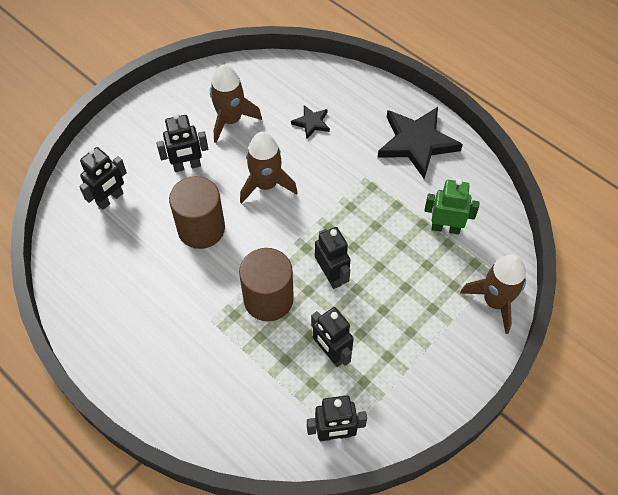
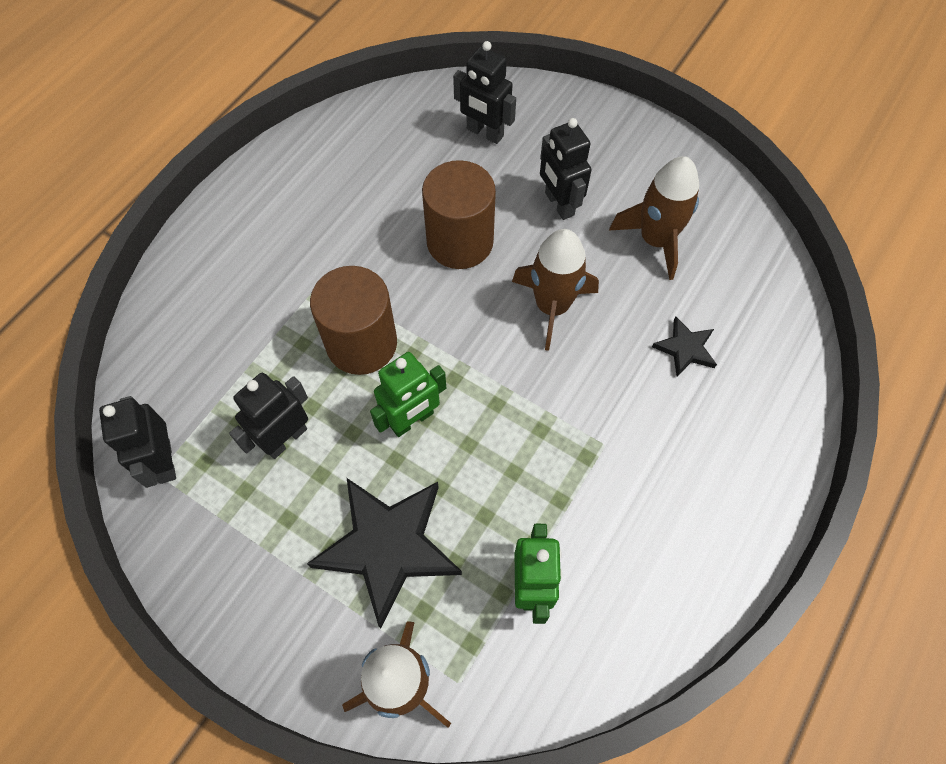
camera: 80 degrees right, 5 degrees up
black robot [315,227,351,289] -> green robot [370,352,446,437]
black star [378,107,463,179] -> black star moved to [307,478,462,628]

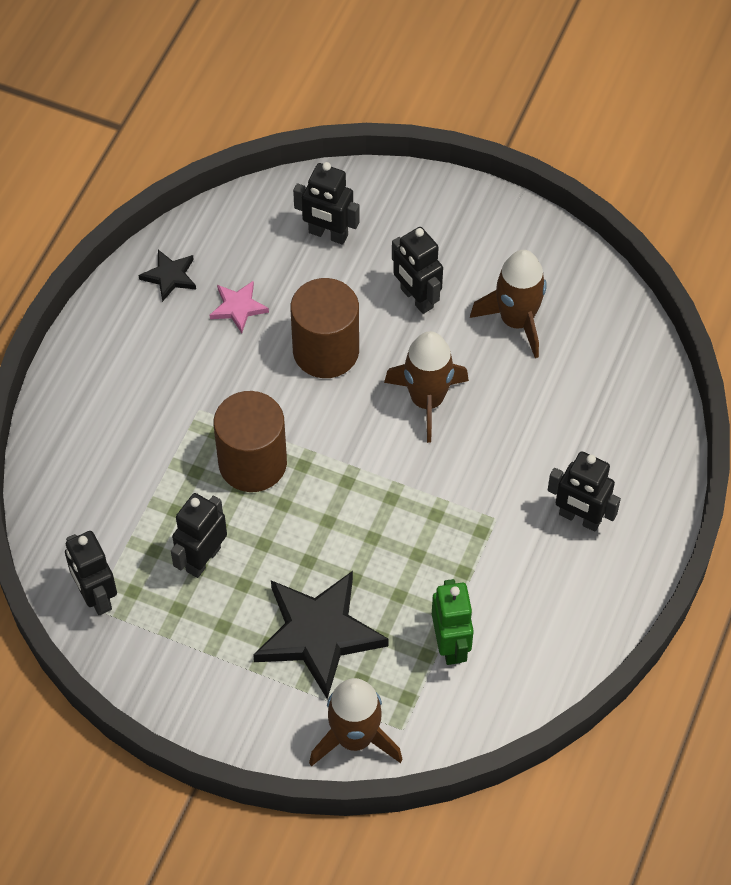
camera: 10 degrees left, 5 degrees down
green robot [370,352,446,437] -> none
black star [652,317,717,377] -> black star moved to [139,250,196,302]
none -> pink star [210,281,269,333]
none -> black robot [548,451,621,532]

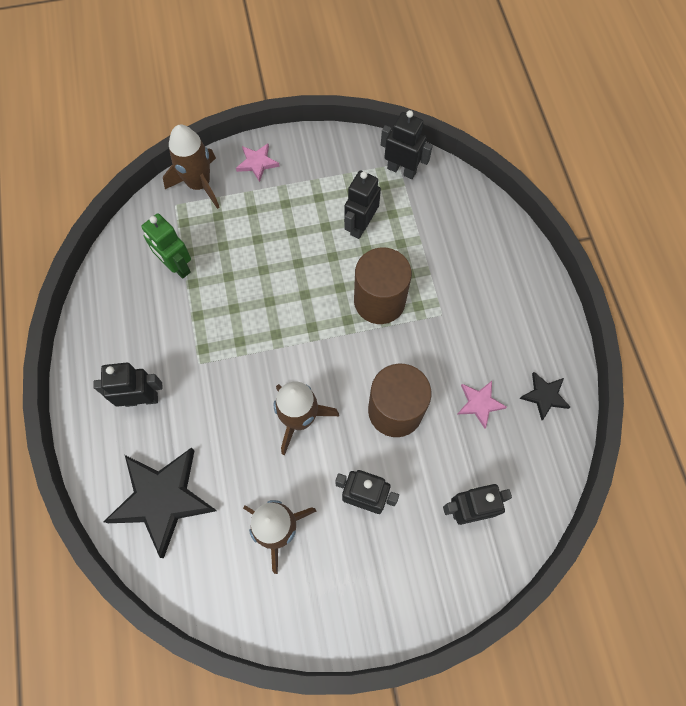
camera: 145 degrees right, 10 degrees up
black robot [171,493,227,578] -> black robot turned 150 degrees counterclockwise [344,170,381,239]
black star [253,571,389,699] -> black star moved to [104,448,217,558]
none -> pink star [236,143,280,182]

